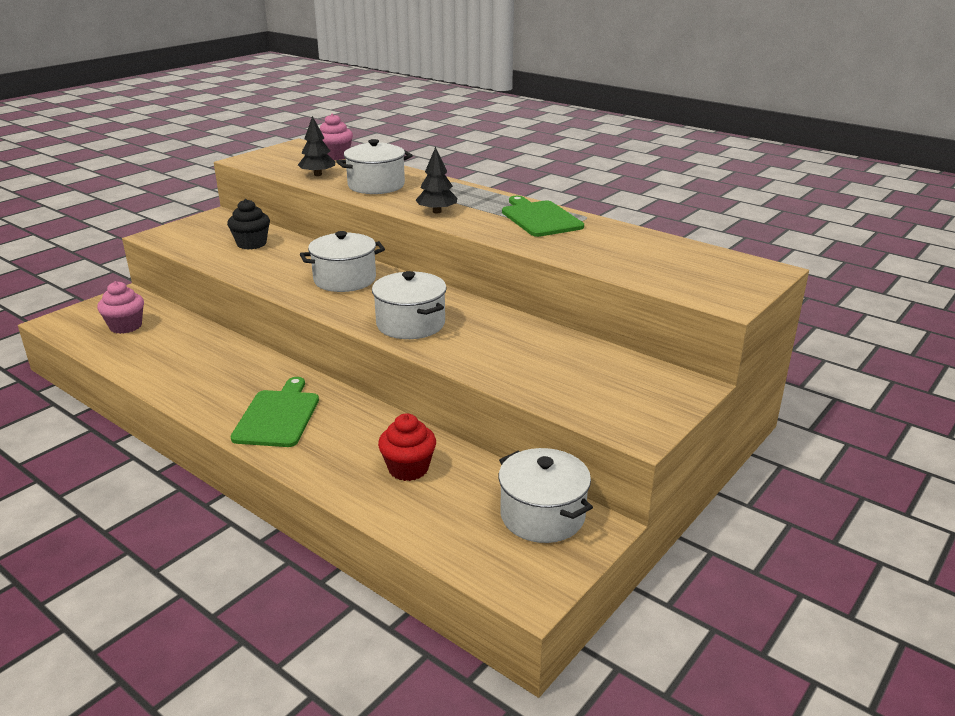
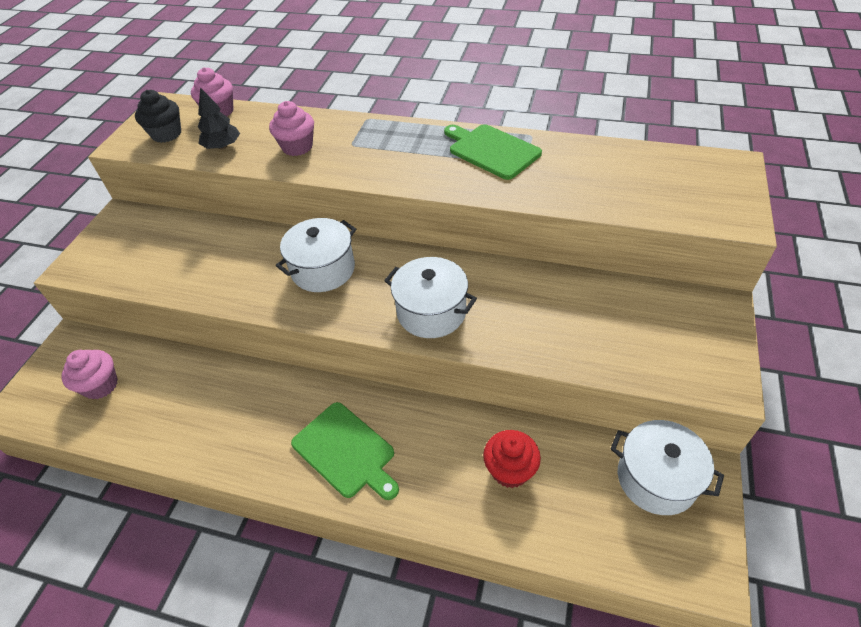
camera: 20 degrees left, 20 degrees up
black cupcake [227,199,270,250] -> black cupcake moved to [135,90,181,143]
green cutting board [230,377,319,447] -> green cutting board turned 150 degrees clockwise [291,402,399,500]
white pot [336,139,413,194] -> pink cupcake [269,101,314,156]
black tree [416,147,457,213] -> none

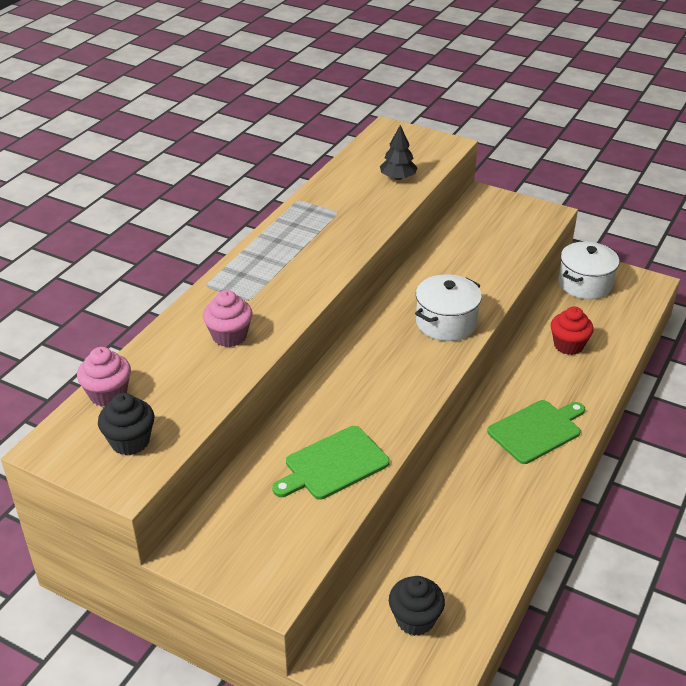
camera: 80 degrees left, 10 degrees down
pink cupcake [61,350,118,399] -> black cupcake [389,576,445,636]
black tree [198,87,240,150] -> black tree moved to [380,125,418,180]
white pot [276,218,356,292] -> none
green cutting board [444,124,542,180] -> green cutting board moved to [272,426,390,500]

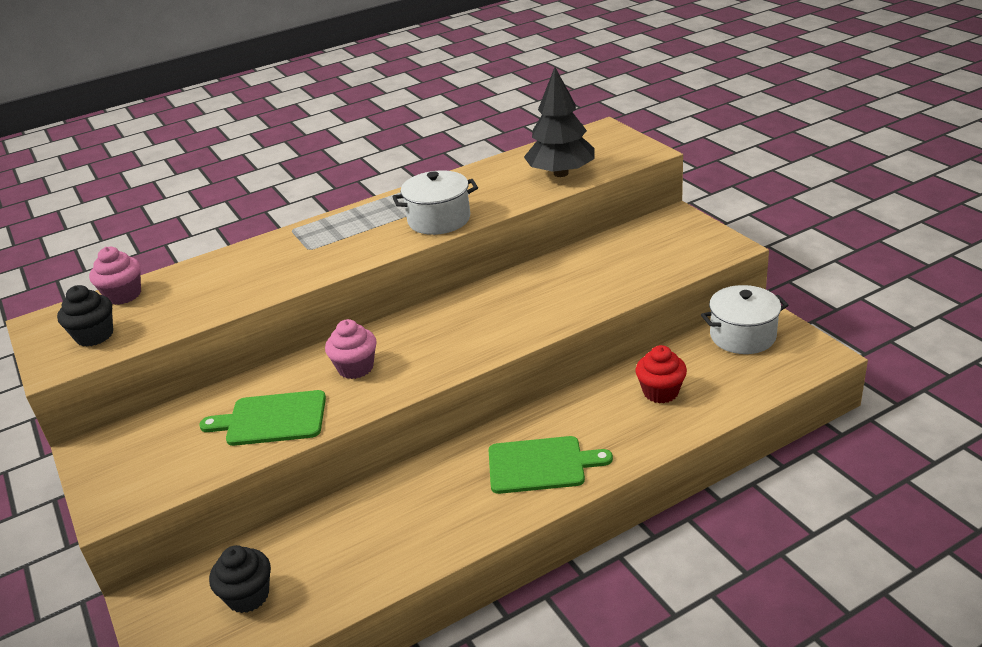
camera: 35 degrees right, 5 degrees down
pink cupcake [203,290,253,347] -> pink cupcake moved to [325,319,377,379]
black tree [380,125,418,180] -> black tree [524,67,595,177], size x1.73
white pot [415,274,482,341] -> white pot moved to [393,170,478,235]

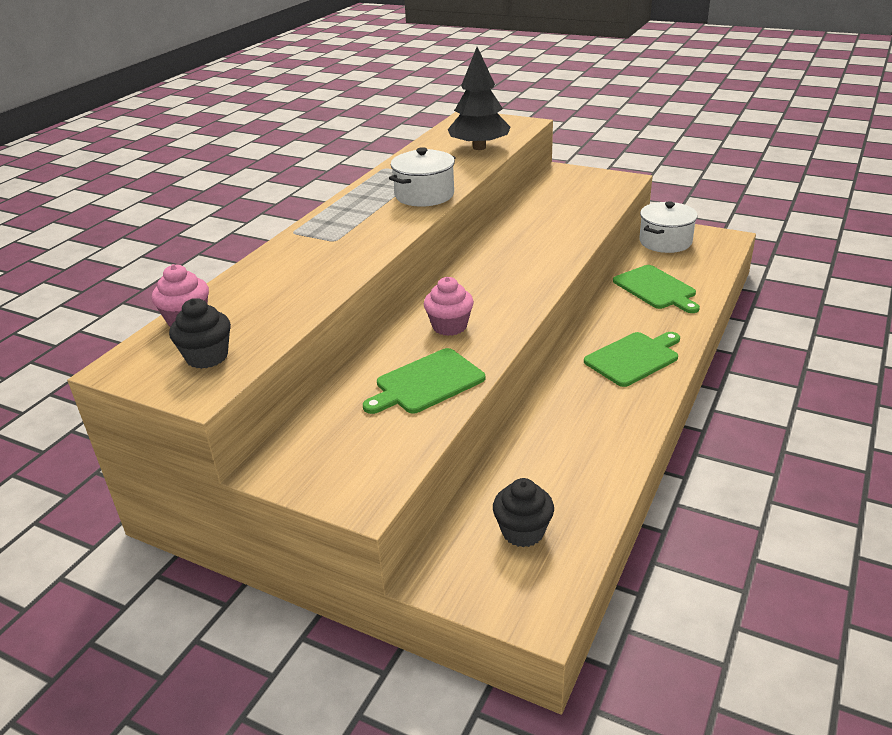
camera: 35 degrees left, 0 degrees up
red cupcake [635,345,687,403] -> green cutting board [613,265,700,313]

